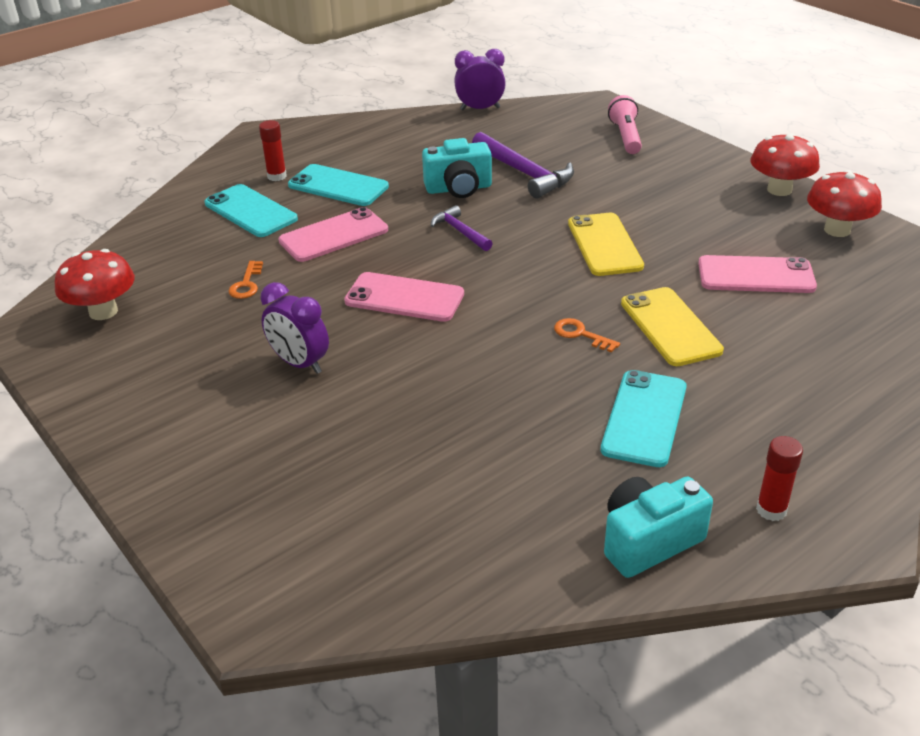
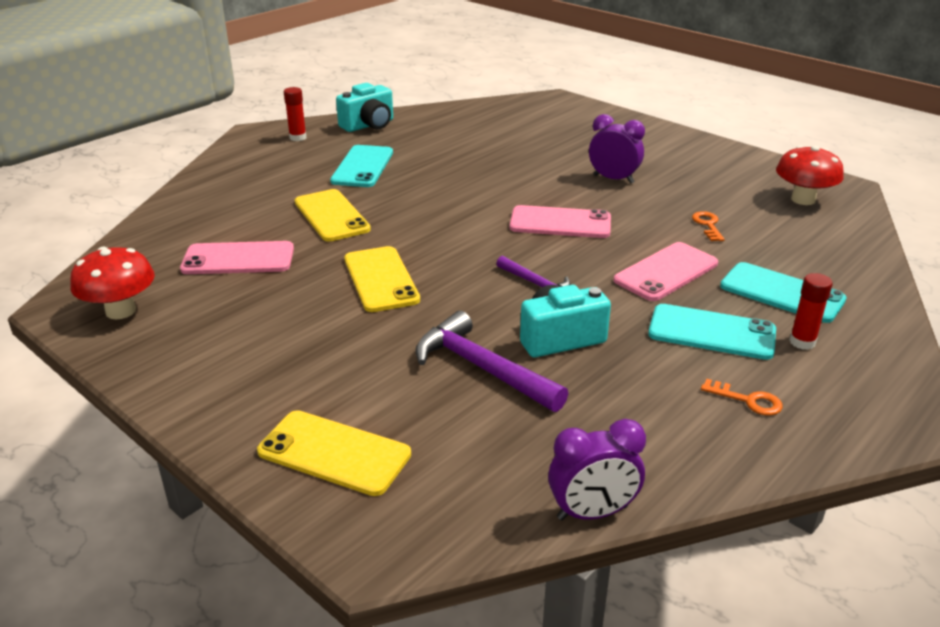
camera: 170 degrees right, 5 degrees down
orange key [554,318,620,353] -> orange key moved to [701,379,783,416]
pink flashlight [608,95,642,154] -> yellow phone [257,410,411,496]
red mushroom [751,133,820,196] -> none

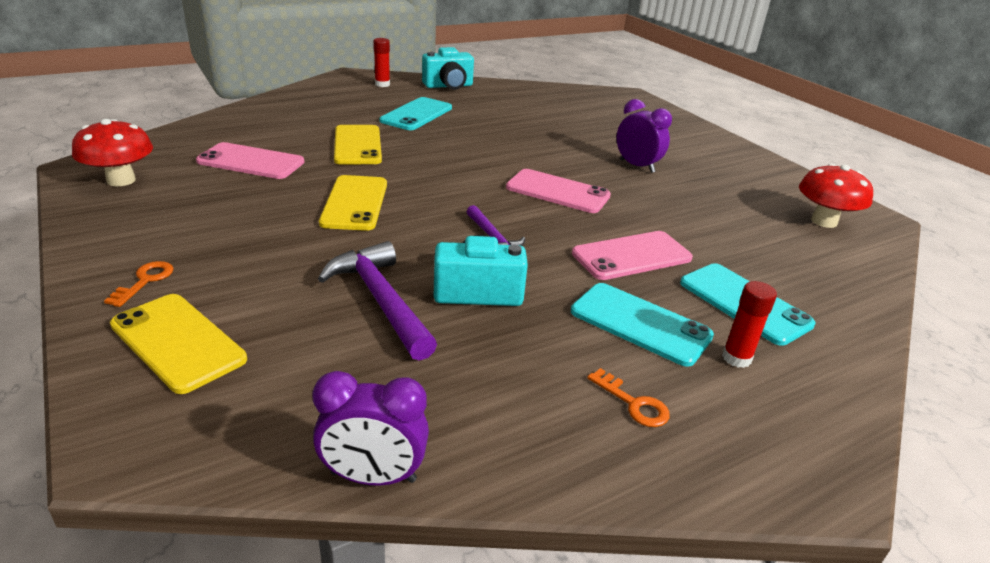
camera: 15 degrees right, 0 degrees up
orange key [692,211,725,241] -> orange key moved to [104,261,174,307]

